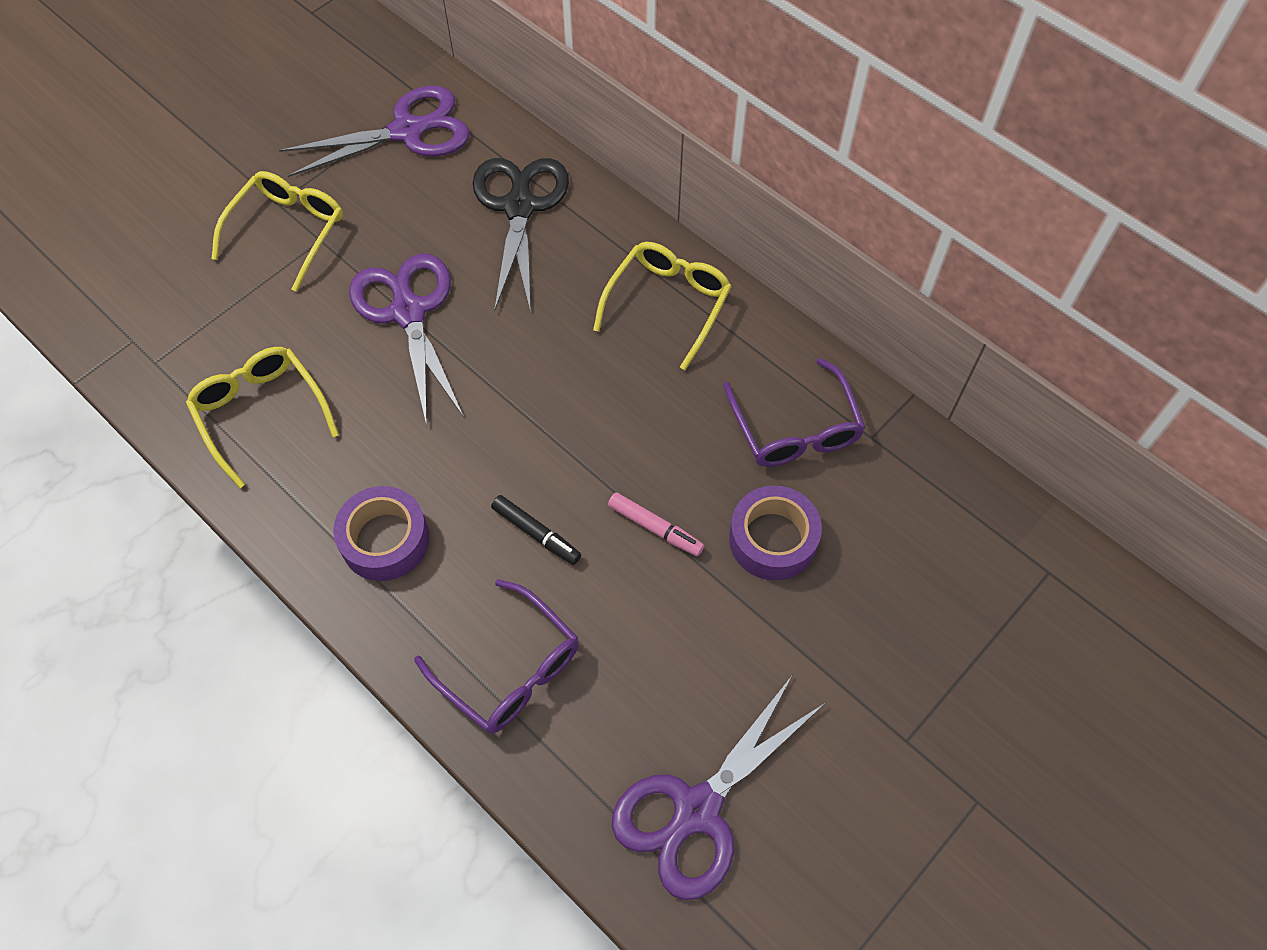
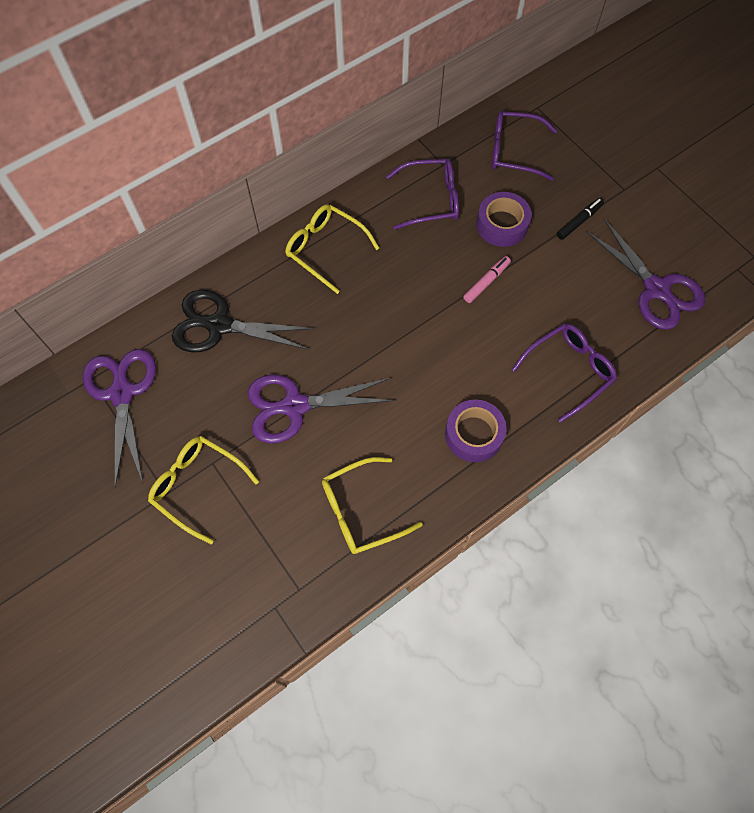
camera: 80 degrees left, 5 degrees up
black marker [491,495,581,565] -> black marker moved to [557,198,604,240]
none -> purple glasses [492,111,557,181]

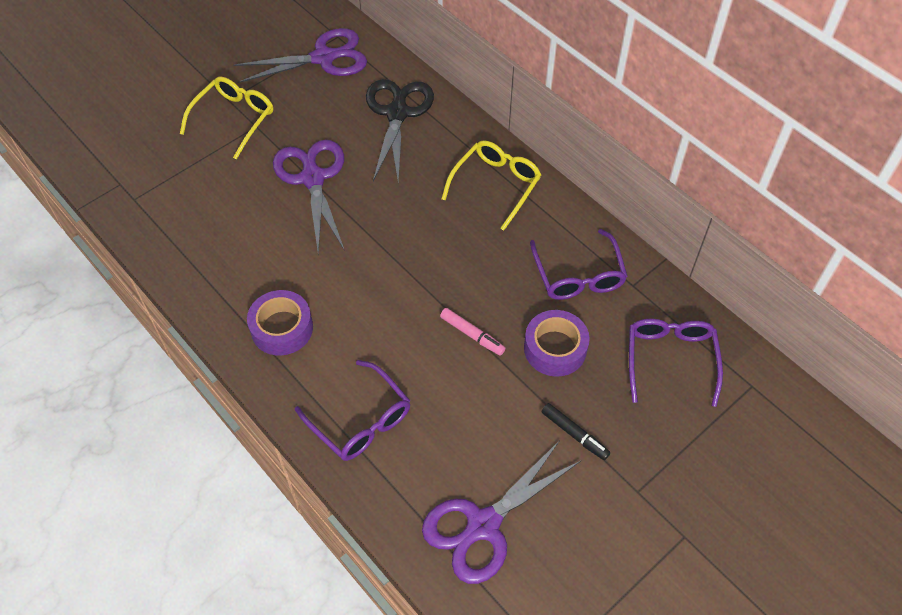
camera: 85 degrees right, 10 degrees down
yellow glasses [322,457,423,554] -> none

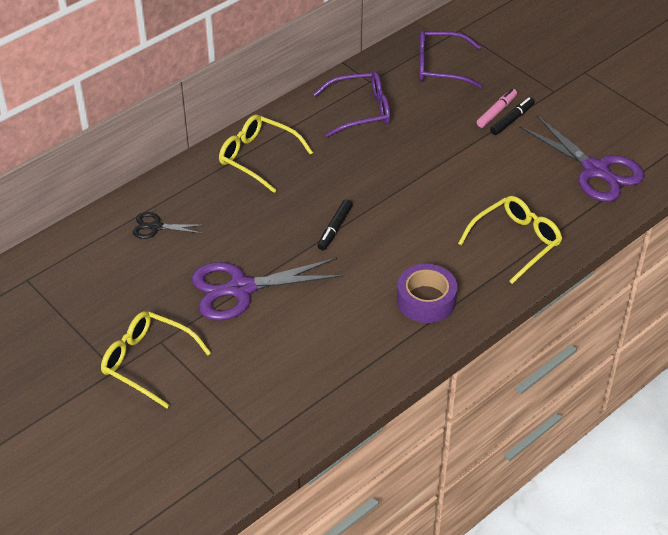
camera: 90 degrees left, 10 degrees down
purple scissors [233,28,367,83] -> none
purple glasses [295,360,410,461] -> yellow glasses [458,196,562,284]
black scissors [366,79,434,183] -> black scissors [133,212,204,239], size x0.49
pink marker [440,308,506,355] -> pink marker moved to [477,89,517,128]
purple tape [524,310,590,376] -> none
none -> black marker [318,199,352,250]

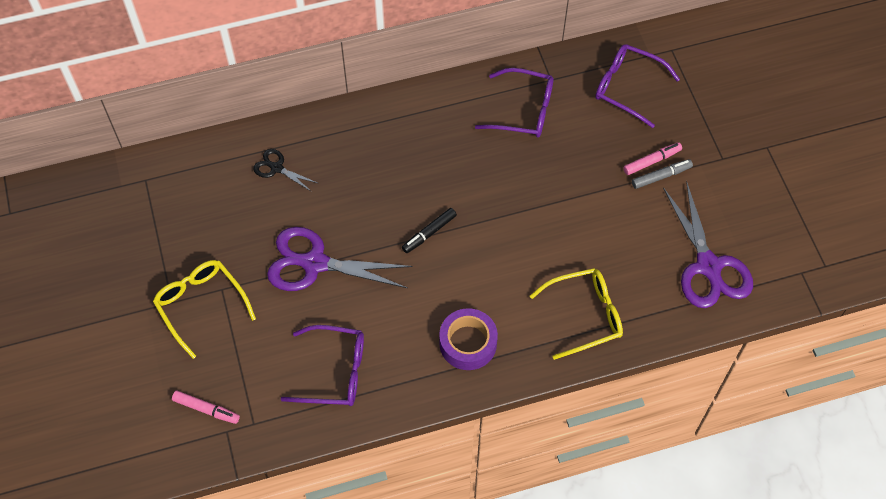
camera: 25 degrees right, 15 degrees up
yellow glasses [219,114,313,193] -> none
black marker [490,98,534,135] -> grey marker [632,159,693,189]
none -> pink marker [172,391,240,424]
none -> purple glasses [281,325,364,406]

